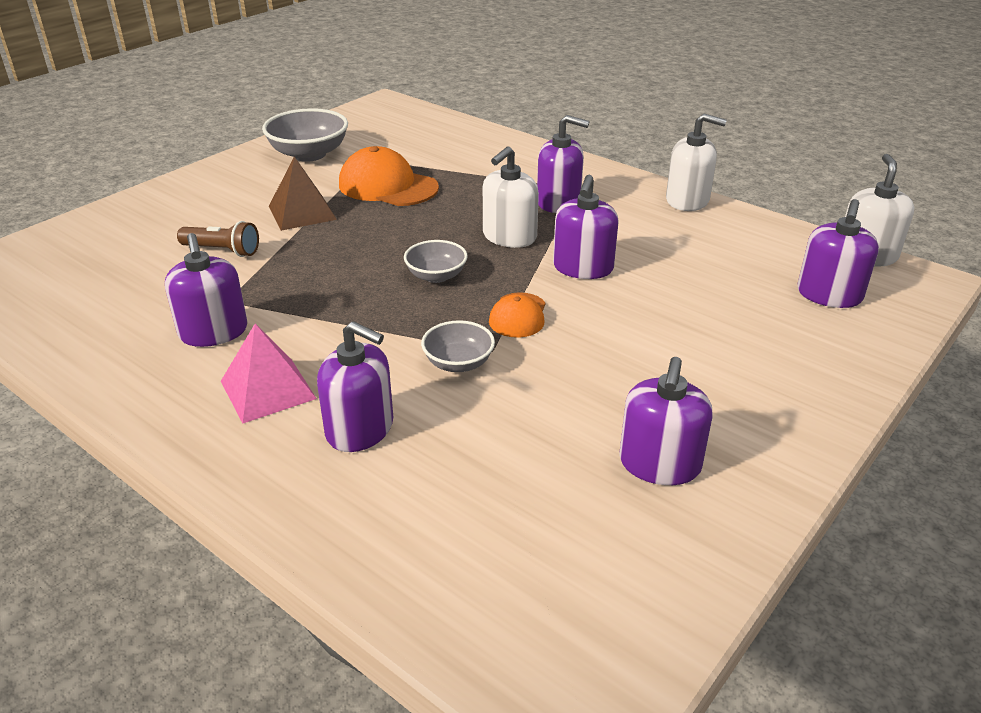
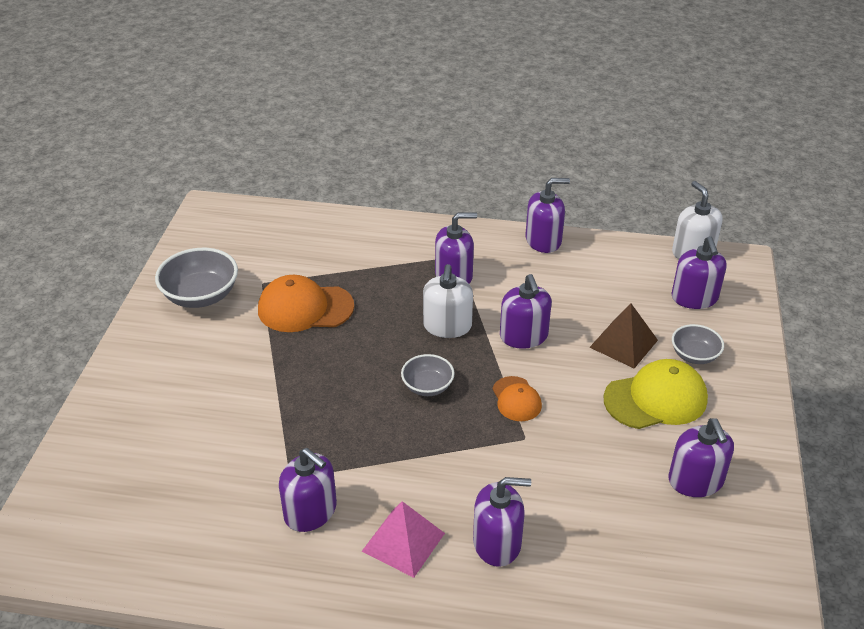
camera: 30 degrees left, 5 degrees up
brown flashlight [177,221,259,257] -> none
brown pyramid [269,156,337,231] -> brown pyramid moved to [589,303,658,368]
grey bowl [421,320,495,372] -> grey bowl moved to [672,324,724,364]
white soap dispenser [666,114,727,211] -> purple soap dispenser [526,178,570,253]
none -> yellow cap [604,359,708,429]

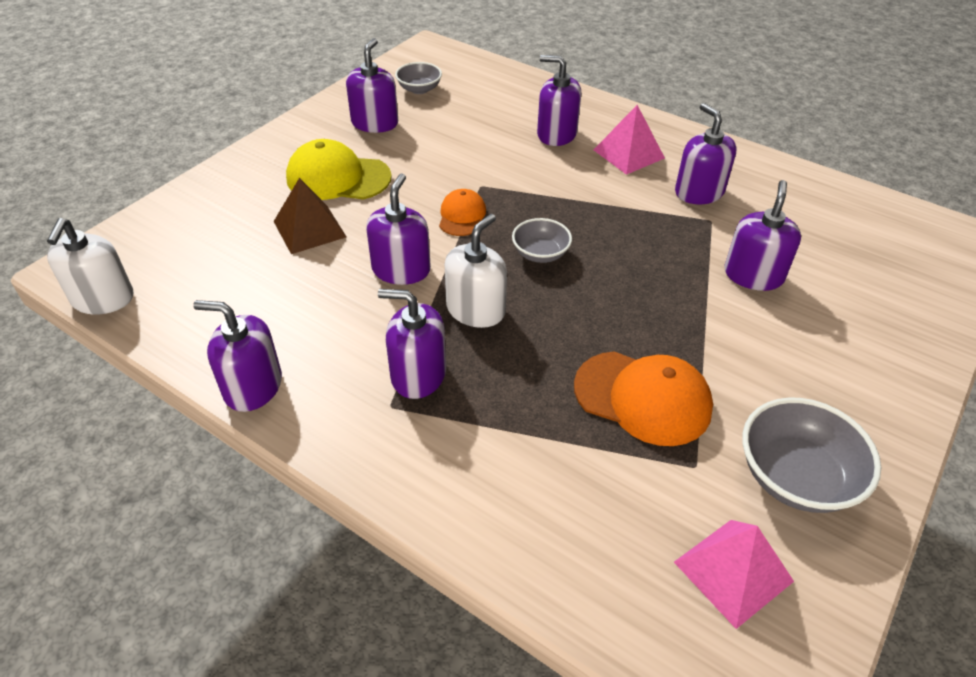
camera: 155 degrees left, 5 degrees up
purple soap dispenser [671,236,727,309] -> purple soap dispenser moved to [725,180,801,291]
grey bowl [672,324,724,364] -> grey bowl moved to [395,62,442,94]
none -> pink pyramid [674,520,794,629]

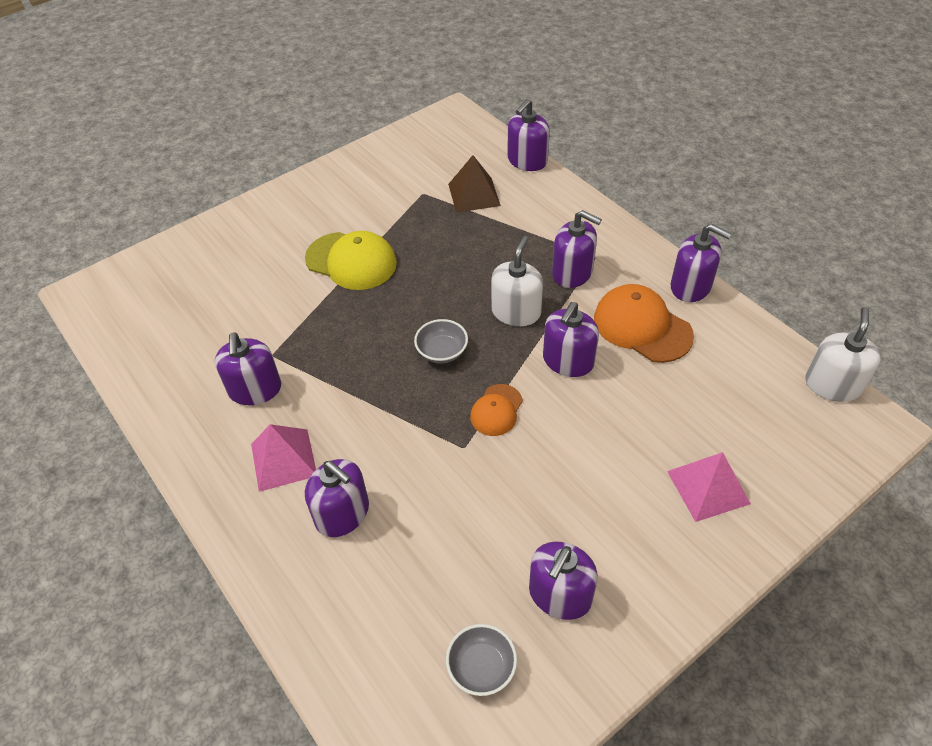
camera: 160 degrees left, 5 degrees up
brown pyramid [273,178,346,254] -> brown pyramid moved to [448,155,501,213]
yellow cap [286,139,392,200] -> yellow cap moved to [305,231,397,290]
white soap dispenser [445,214,507,328] -> white soap dispenser turned 150 degrees clockwise [491,236,543,326]
orange cap [574,351,713,446] -> orange cap moved to [594,284,694,363]
pink pyramid [674,520,794,629] -> pink pyramid moved to [667,452,751,522]
purple soap dispenser [725,180,801,291] -> purple soap dispenser moved to [507,99,550,171]
grey bowl [742,397,881,513] -> none

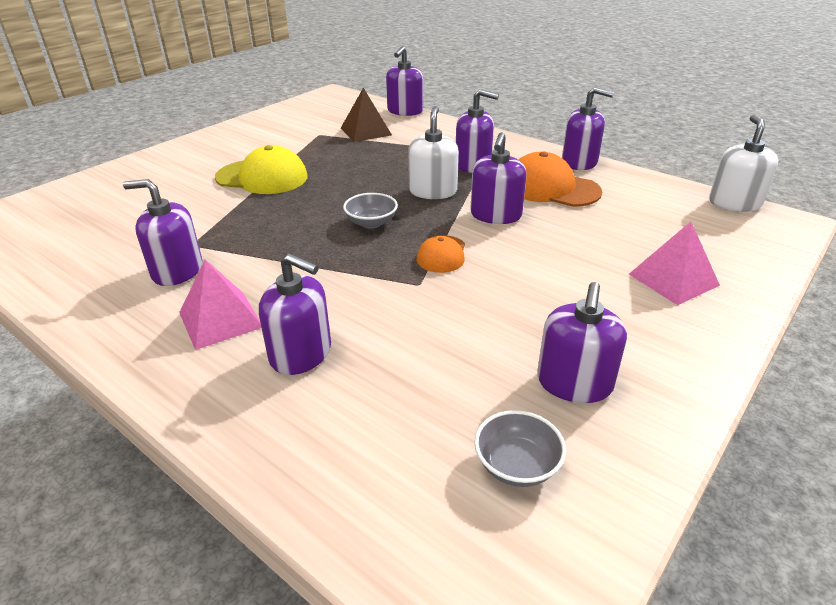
camera: 15 degrees left, 15 degrees down
purple soap dispenser [215,332,281,405] -> purple soap dispenser turned 120 degrees clockwise [123,179,202,286]

